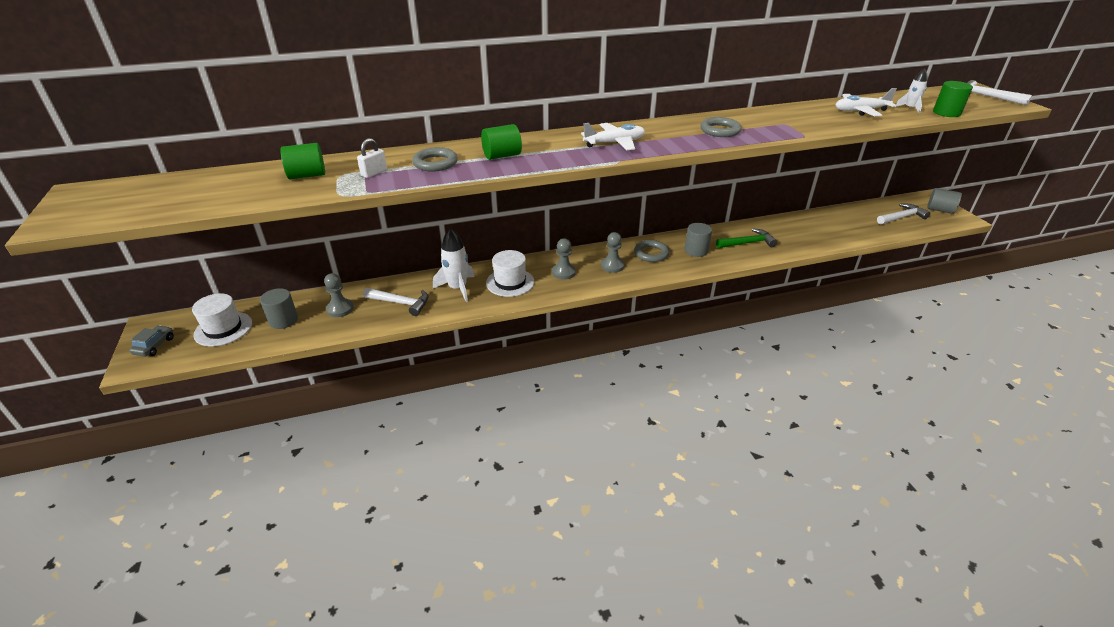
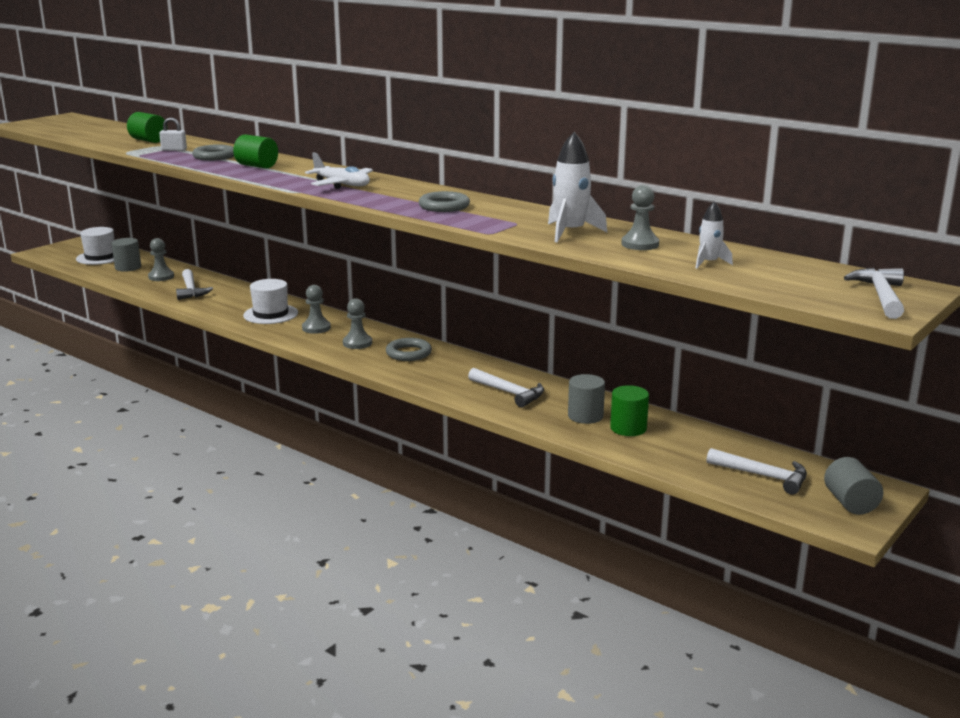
camera: 55 degrees right, 15 degrees down
grey car [129,325,174,357] -> none
white rocket [433,228,474,302] -> white rocket moved to [548,132,607,242]
grey cylinder [684,223,712,257] -> grey cylinder moved to [568,374,605,424]
green hammer [716,228,777,248] -> white hammer [468,368,544,408]
white plane [836,88,897,116] -> grey pawn [621,185,659,250]
green cylinder [933,81,973,117] -> green cylinder moved to [610,385,649,436]

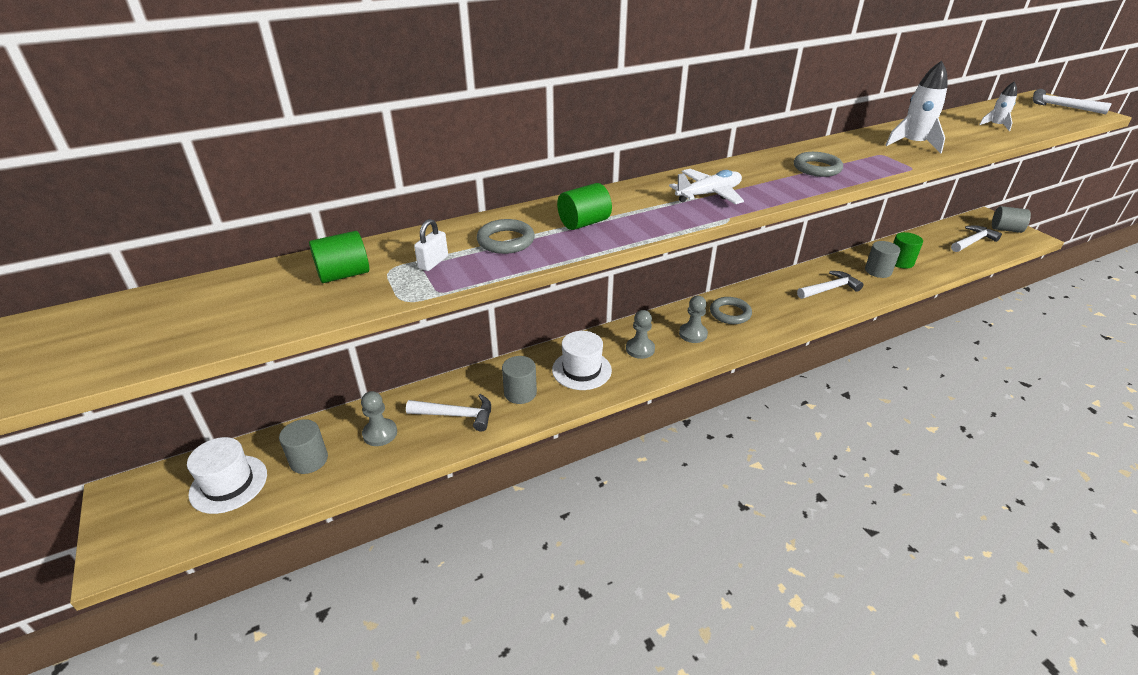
camera: 65 degrees left, 15 degrees up
grey pawn [621,185,659,250] -> none
none -> grey cylinder [502,356,537,404]

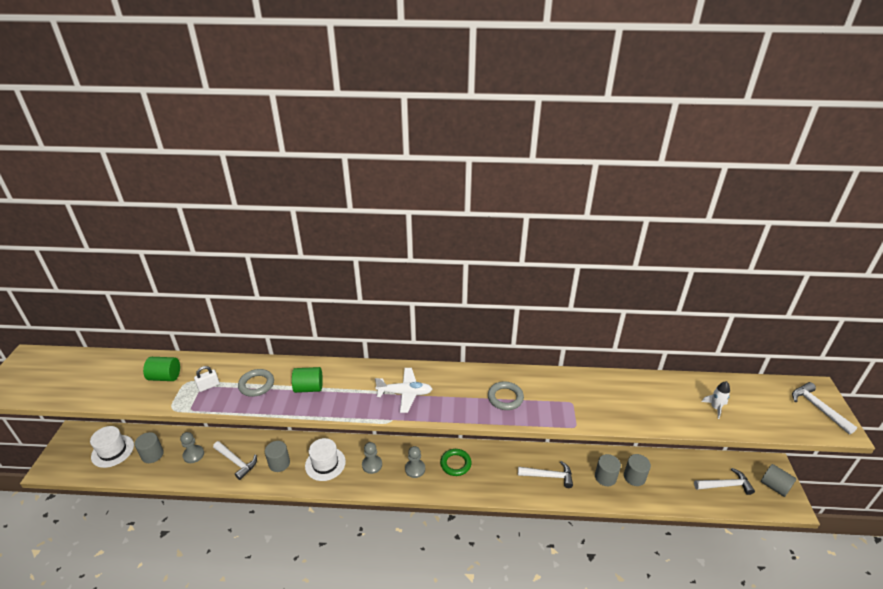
camera: 30 degrees right, 0 degrees up
grey ring [710,297,752,324] -> green ring [440,449,471,476]
white rocket [885,61,948,154] -> none
green cylinder [893,232,923,268] -> grey cylinder [624,454,651,486]

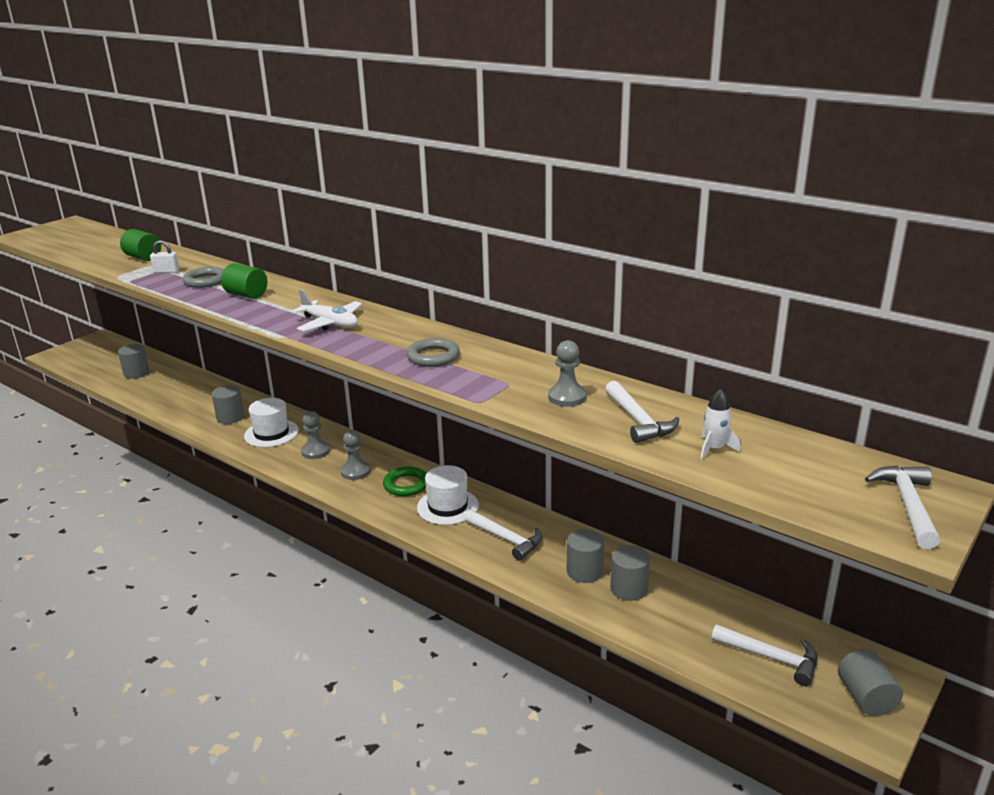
camera: 35 degrees right, 10 degrees down
white hat [90,426,134,468] -> white hat moved to [417,465,479,525]
grey pawn [180,432,204,463] -> grey pawn moved to [548,340,586,407]
white hammer [213,441,257,480] -> white hammer moved to [605,381,680,443]

